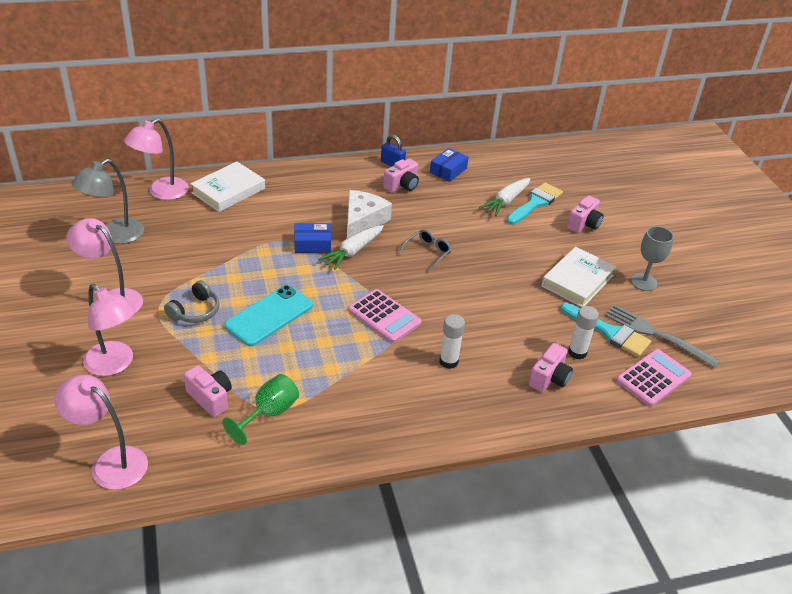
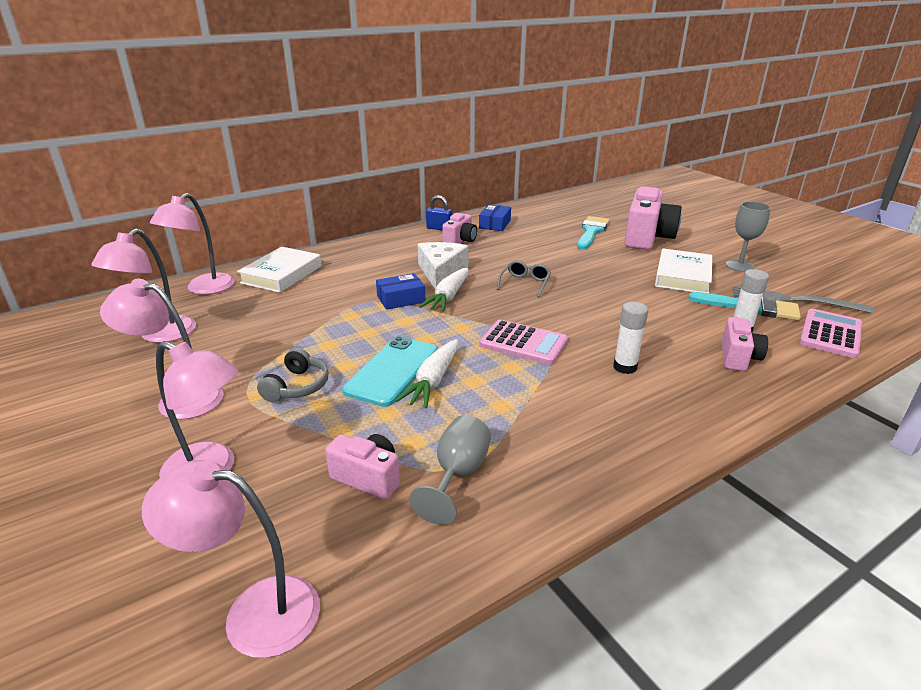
camera: 15 degrees left, 10 degrees down
grey lamp [71,159,144,244] -> pink lamp [91,229,196,343]
green goblet [222,374,299,445] -> grey goblet [409,415,491,525]
white carrot [479,178,531,216] -> white carrot moved to [395,339,458,409]
pink camera [567,196,604,233] -> pink camera [625,186,682,250], size x1.84

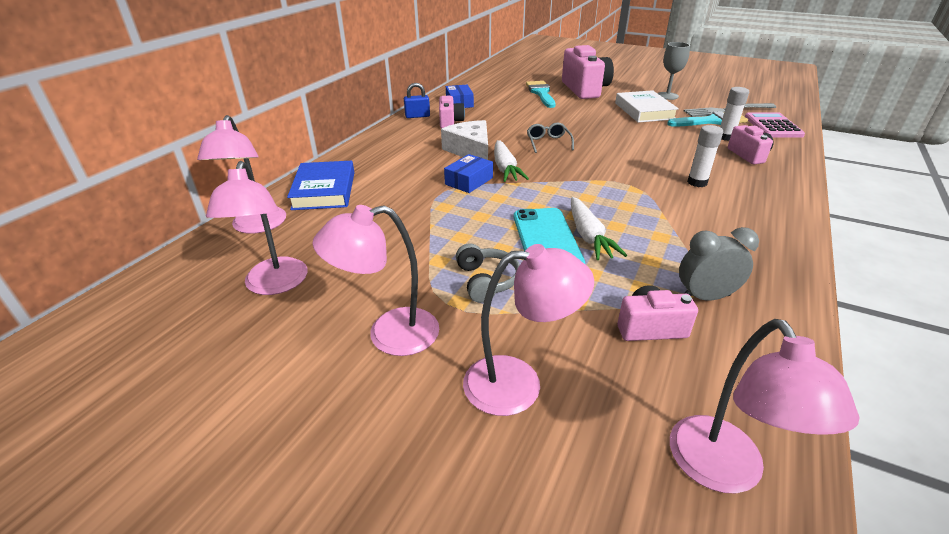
camera: 30 degrees left, 5 degrees up
pink lamp [142,460,320,658] -> pink lamp turned 75 degrees counterclockwise [670,319,859,493]
white book [237,247,322,293] -> blue book [287,161,354,210]
grey goblet [409,415,491,525] -> grey clock [679,227,759,301]
pink calculator [479,320,568,365] -> none

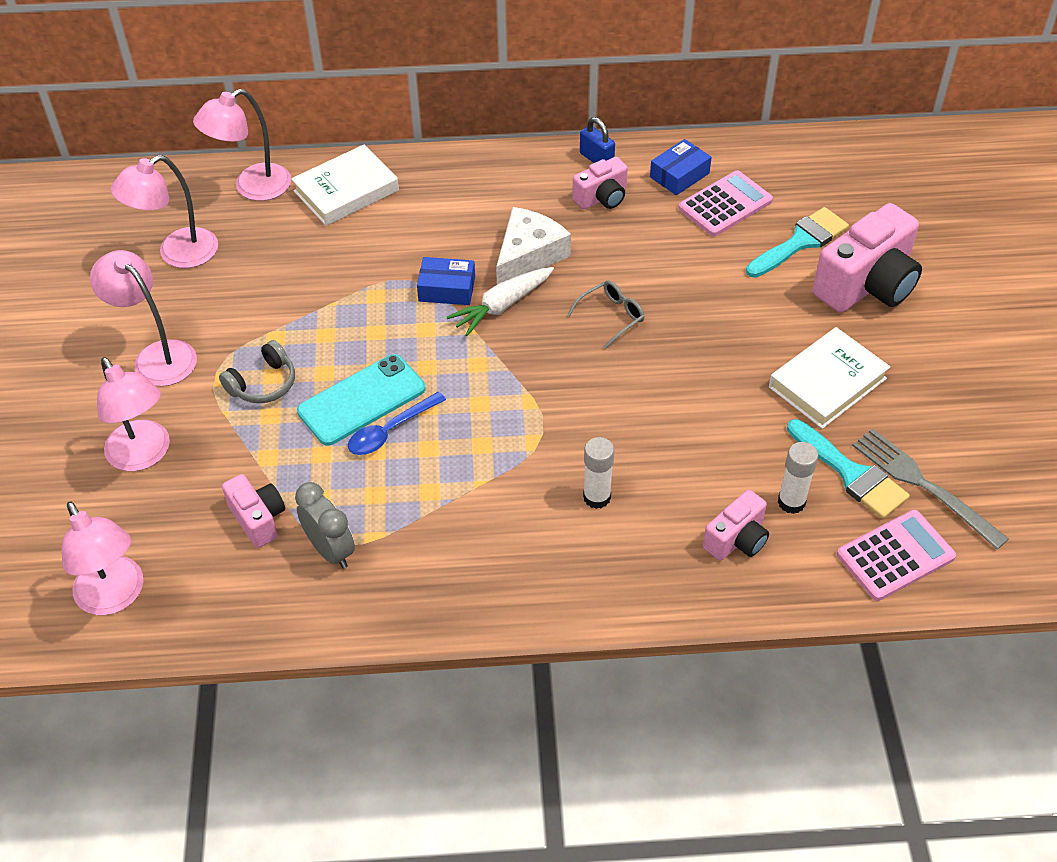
camera: 60 degrees right, 15 degrees up
blue book [287,161,354,210] -> white book [291,145,399,226]
white carrot [571,197,627,260] -> blue spoon [348,392,446,455]
grey goblet [657,42,690,100] -> none
pink lamp [670,319,859,493] -> pink lamp turned 90 degrees counterclockwise [61,501,143,615]
none -> pink calculator [678,170,773,237]

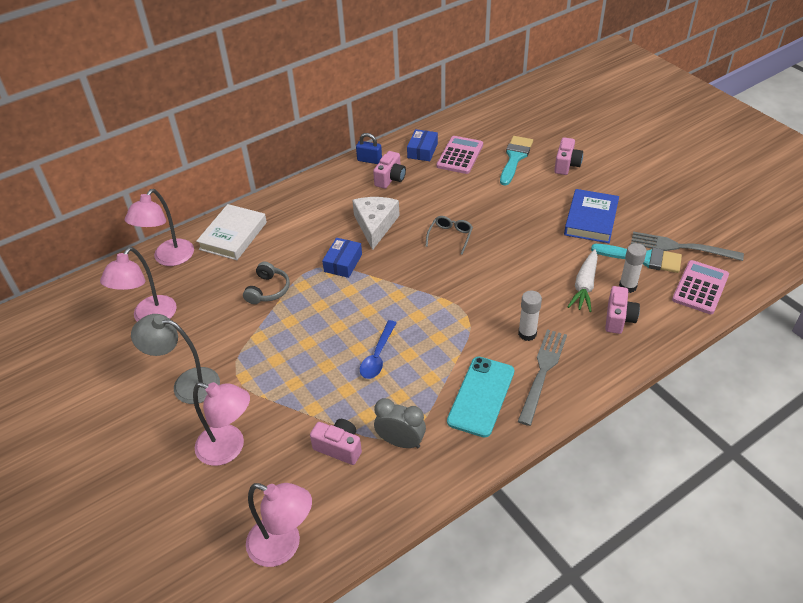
camera: 30 degrees left, 5 degrees down
pink lamp [90,250,197,386] -> grey lamp [131,314,220,404]
grey headphones [219,340,295,403] -> grey headphones moved to [243,262,290,304]
turquoise phone [297,354,426,446] -> turquoise phone moved to [447,357,514,438]
blue box [417,257,475,305] -> blue box turned 45 degrees counterclockwise [322,238,362,278]
white carrot [447,267,554,336] -> white carrot moved to [568,249,598,312]
white book [769,327,890,429] -> blue book [564,189,619,243]
pink camera [813,203,922,313] -> pink camera [554,137,583,175], size x0.54
none -> grey fork [518,329,567,426]

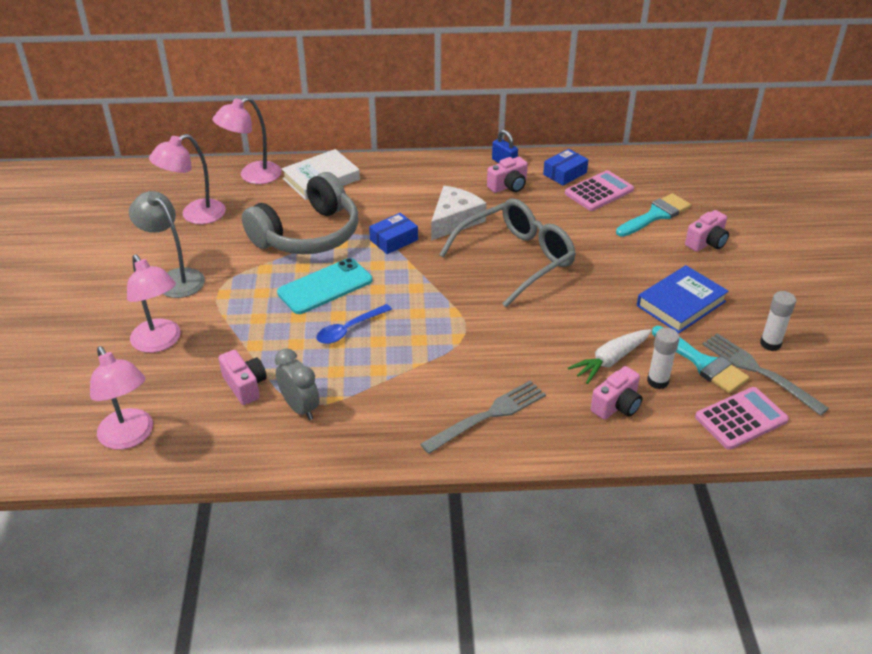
camera: 30 degrees right, 5 degrees down
grey headphones [243,262,290,304] -> grey headphones [242,172,358,255], size x2.18
grey glasses [425,216,473,254] -> grey glasses [439,198,576,307], size x2.32
turquoise phone [447,357,514,438] -> turquoise phone moved to [277,258,372,314]
white glue stick [518,290,542,341] -> white glue stick moved to [760,291,796,351]

